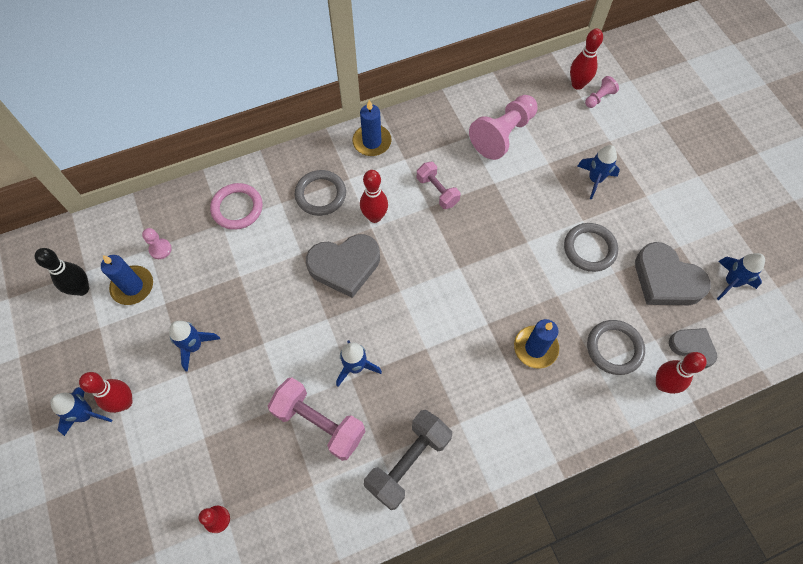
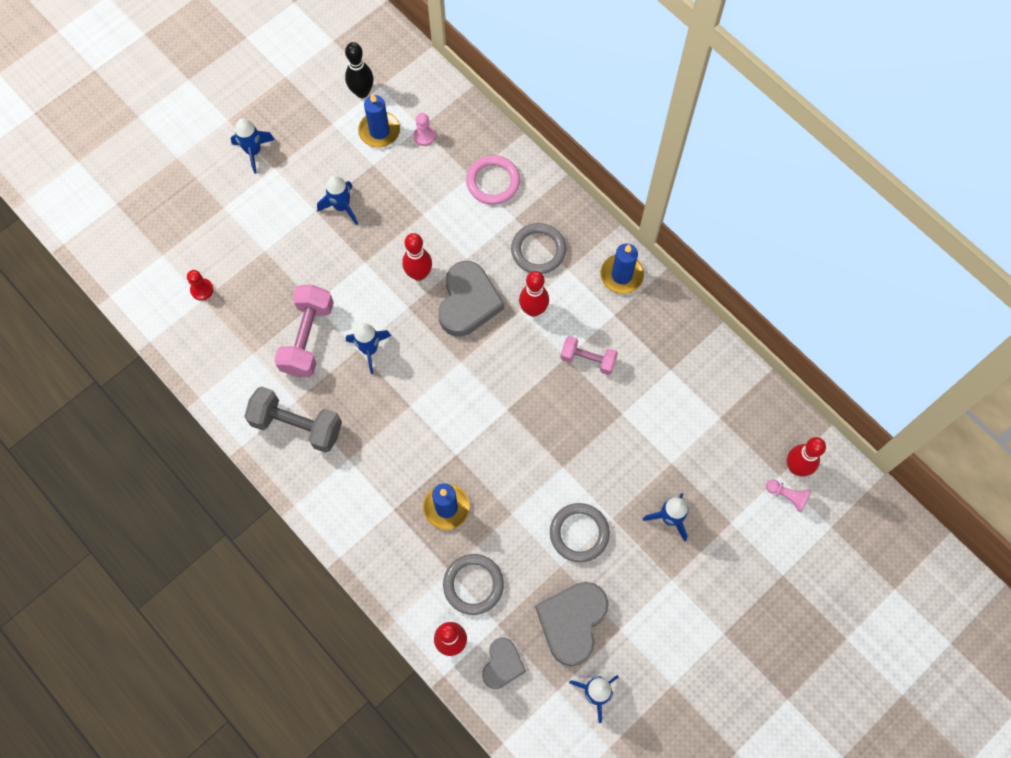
camera: 70 degrees right, 5 degrees up
red bowling pin [79,372,132,413] -> red bowling pin moved to [402,233,432,281]
grey heart [306,234,380,298] -> grey heart turned 135 degrees counterclockwise [438,261,504,337]
pink dumbbell [417,162,460,209] -> pink dumbbell turned 75 degrees clockwise [560,336,618,375]
pink pawn [469,95,538,160] -> none

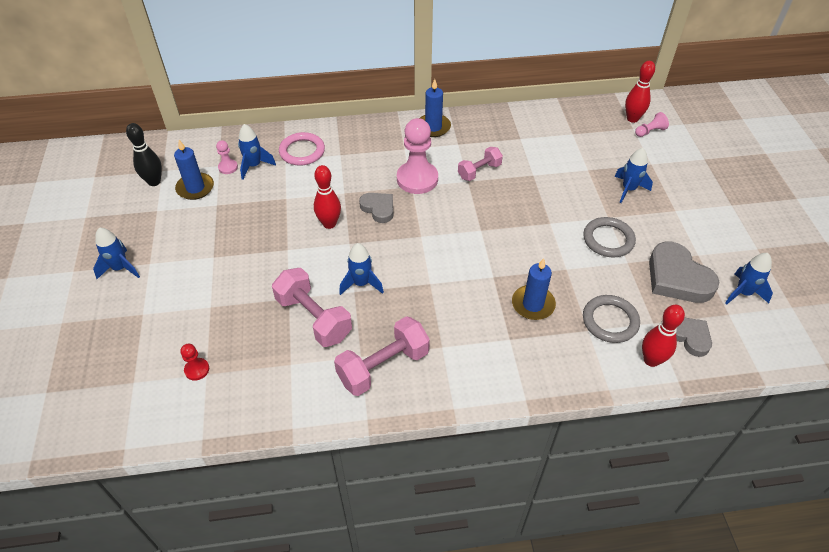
camera: 55 degrees left, 20 degrees down
grey dumbbell [244,386,342,453] -> pink dumbbell [334,316,430,396]
blue rocket [317,175,358,225] -> blue rocket moved to [238,124,276,180]
grey heart [438,261,504,337] -> grey heart [359,193,394,223], size x0.59
grey ring [511,223,566,274] -> none
red bowling pin [519,271,549,317] -> pink pawn [397,118,438,194]

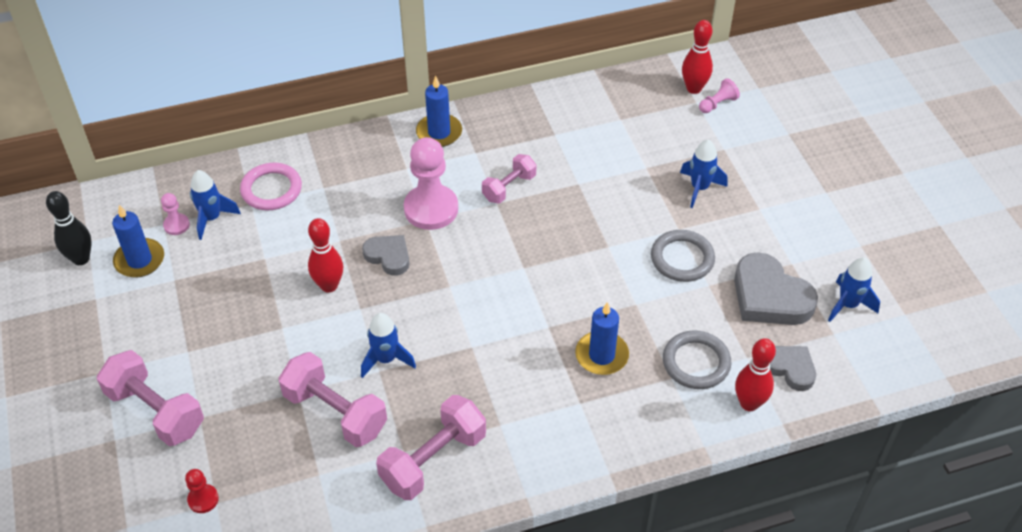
camera: 10 degrees left, 0 degrees up
blue rocket [93,227,140,279] -> none
none -> pink dumbbell [97,350,204,446]

